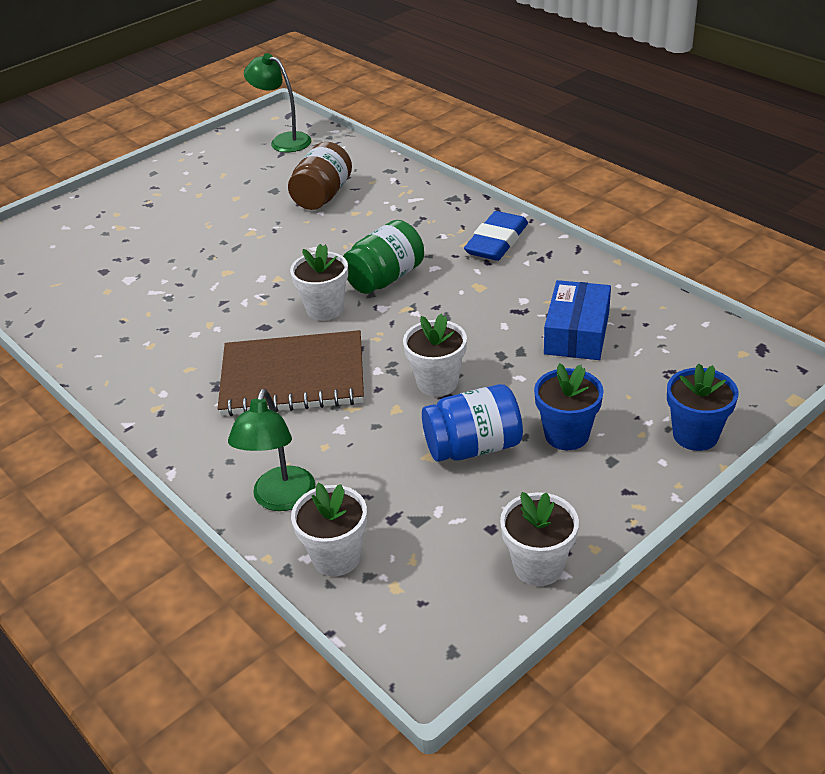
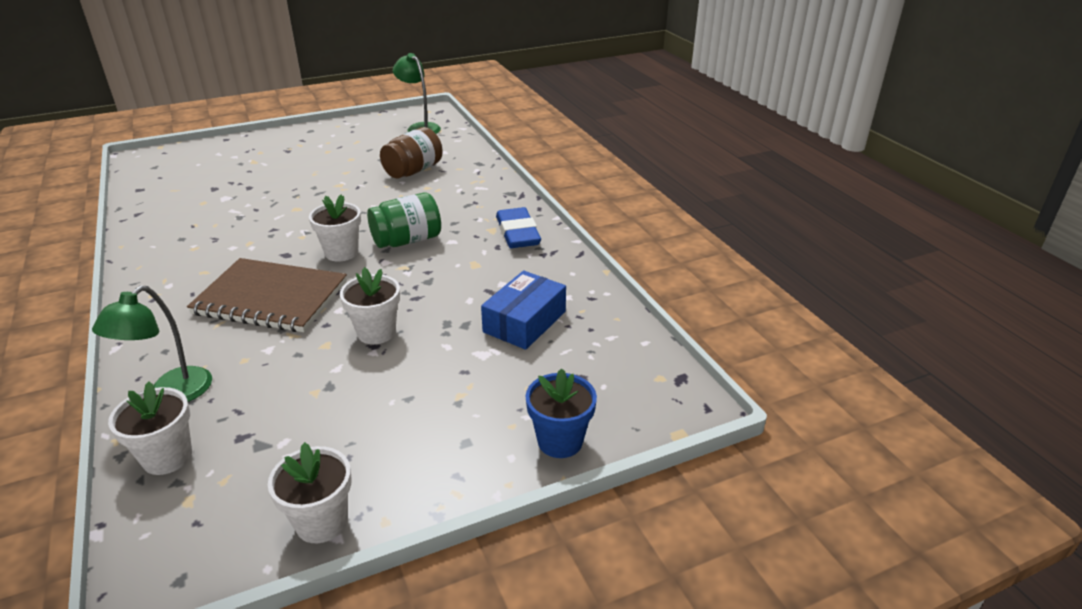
camera: 15 degrees right, 5 degrees down
blue jar [422,384,523,462] -> none
blue eraser [464,211,528,261] -> blue eraser turned 60 degrees counterclockwise [496,207,541,248]
blue flower pot [534,363,604,450] -> none

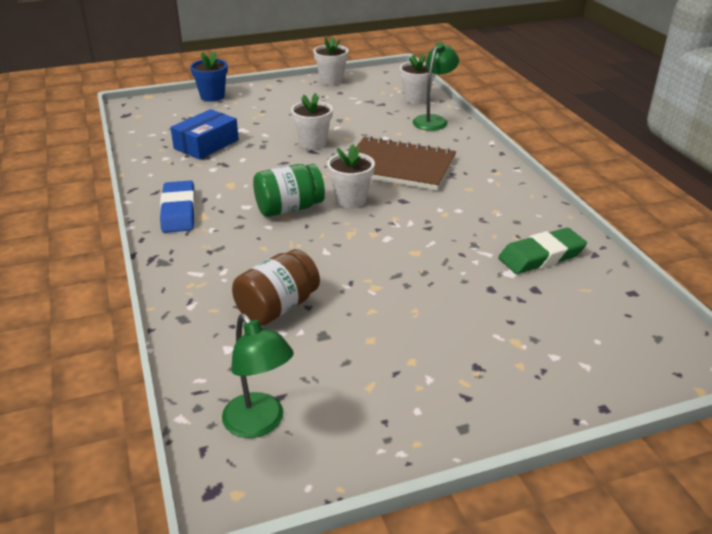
camera: 175 degrees left, 0 degrees up
none -> green eraser [499,228,587,274]

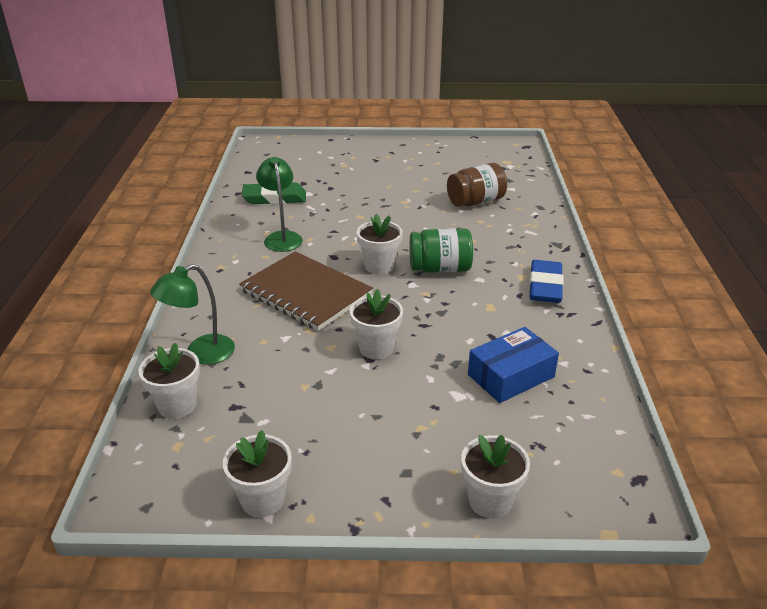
camera: 160 degrees left, 0 degrees up
blue flower pot [190,51,228,102] -> white flower pot [461,435,530,518]
green lamp [222,314,294,438] -> green lamp moved to [256,157,303,252]

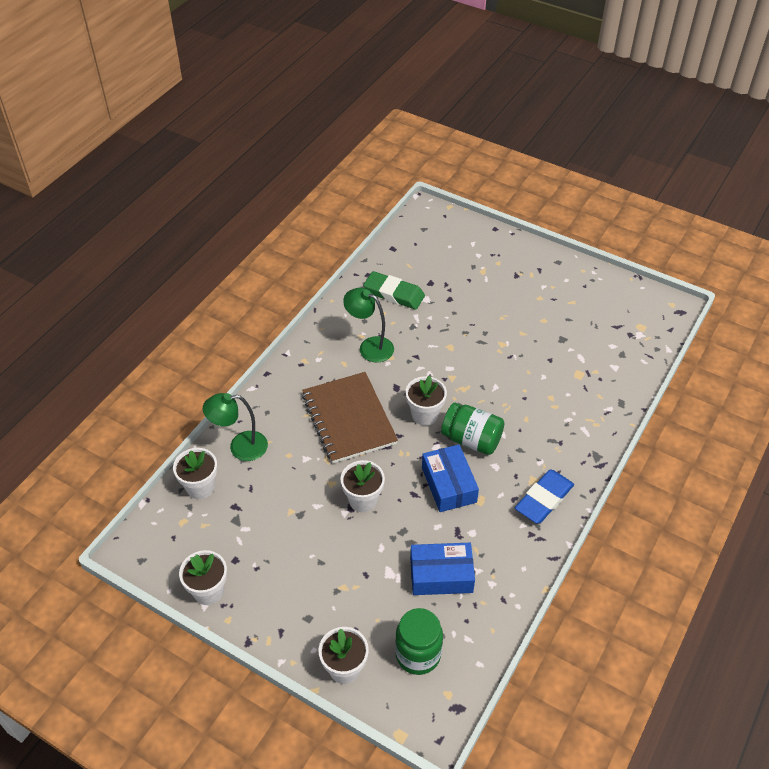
camera: 30 degrees right, 15 degrees up
green lamp [256,157,303,252] -> green lamp turned 75 degrees counterclockwise [343,288,394,362]
brown jar [447,163,507,207] -> none
none -> green jar [395,608,443,675]
none -> blue box [422,444,479,512]

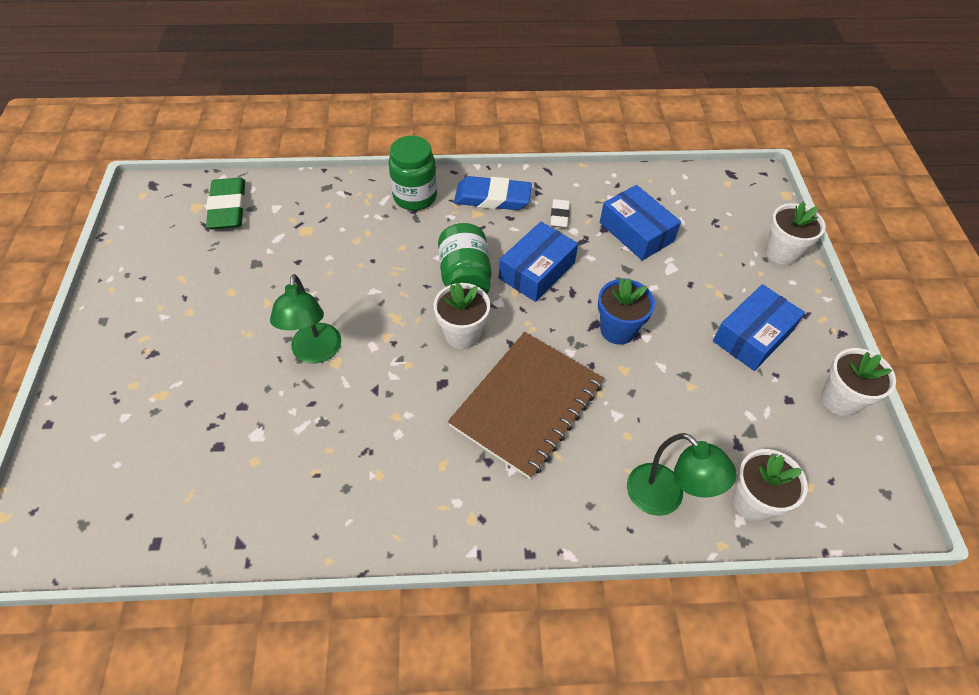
camera: 125 degrees left, 5 degrees up
white flower pot [341,460,385,512] -> blue flower pot [598,278,655,345]
green lamp [343,288,394,362] -> green lamp moved to [270,274,341,364]
green eraser [363,271,425,309] -> green eraser moved to [206,178,245,229]
green jar [395,608,443,675] -> green jar moved to [389,136,437,211]
none -> white eraser [550,199,570,228]
none -> blue box [713,284,805,371]

